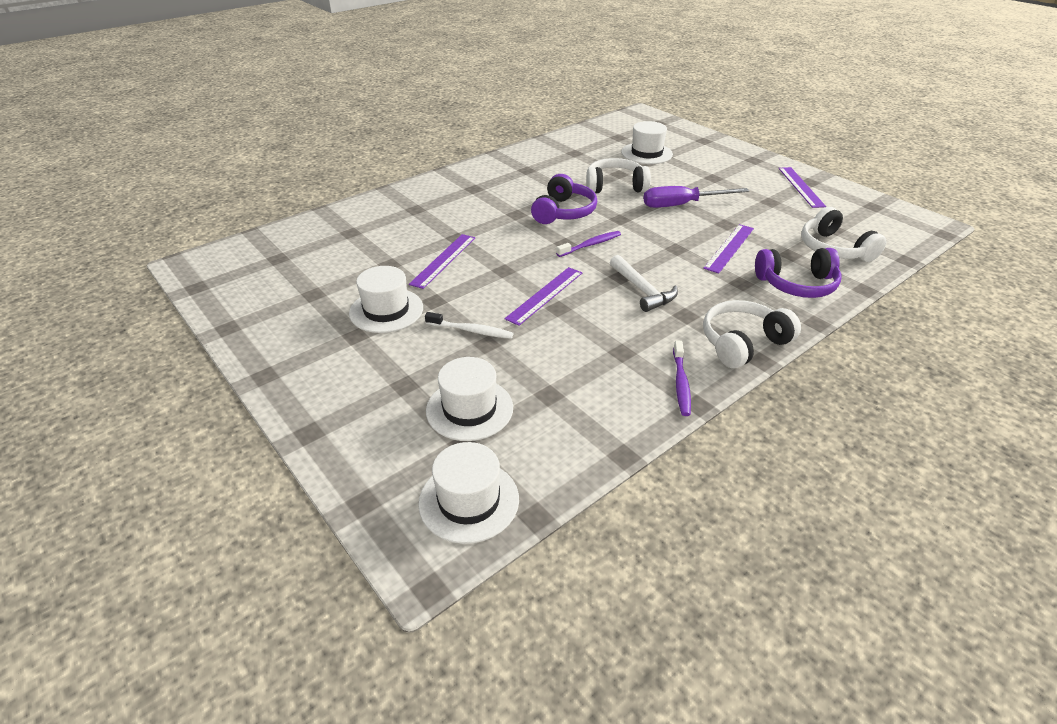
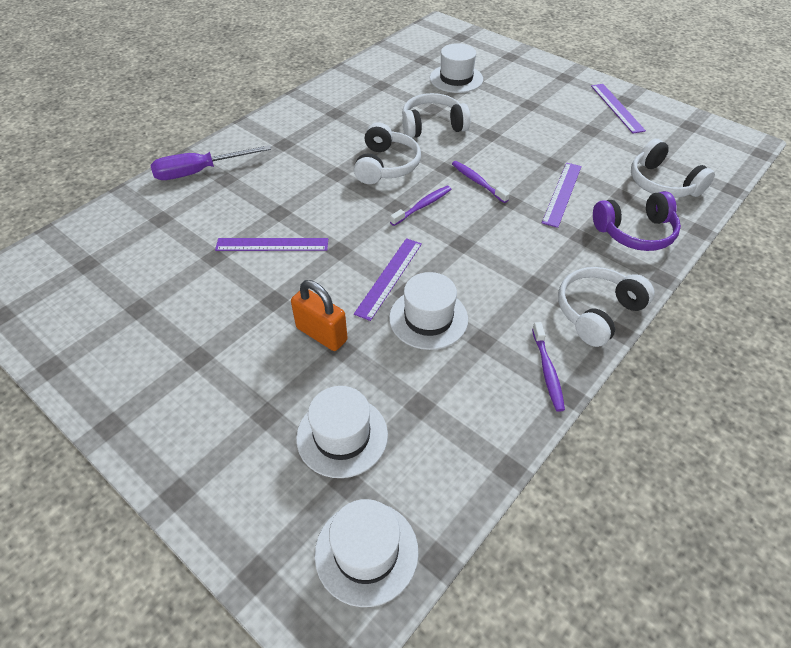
camera: 10 degrees left, 10 degrees up
white hat [349,266,423,333] -> white hat moved to [389,272,468,350]
purple ruler [409,234,475,289] -> purple ruler turned 75 degrees clockwise [215,238,328,251]
white toothbrush [425,312,514,339] -> orange padlock [291,280,348,351]
purple headphones [531,174,597,224] -> white headphones [354,122,421,184]
white hammer [610,255,678,312] -> none
purple screwdriver [643,186,749,208] -> purple screwdriver moved to [150,145,271,180]
none -> purple toothbrush [452,161,510,203]

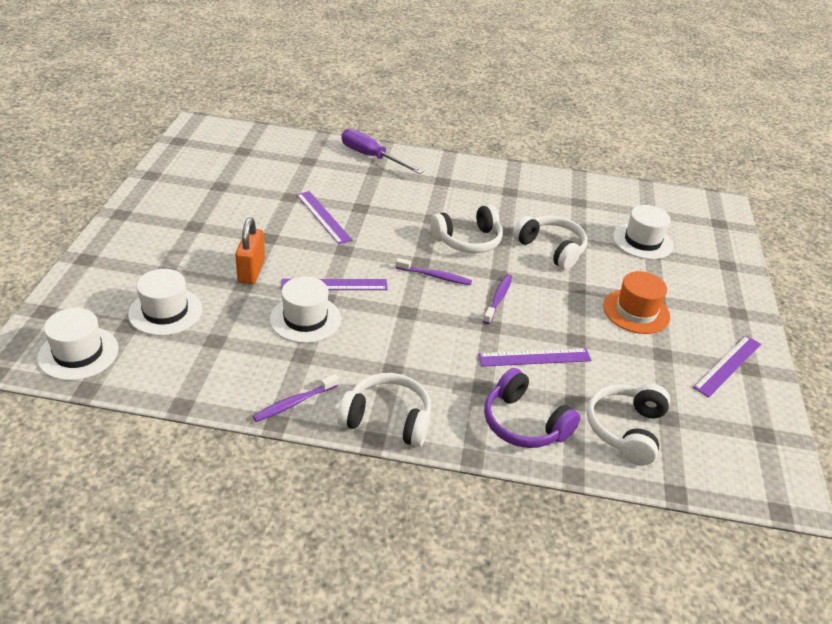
camera: 55 degrees right, 10 degrees down
none -> orange hat [603,271,670,334]

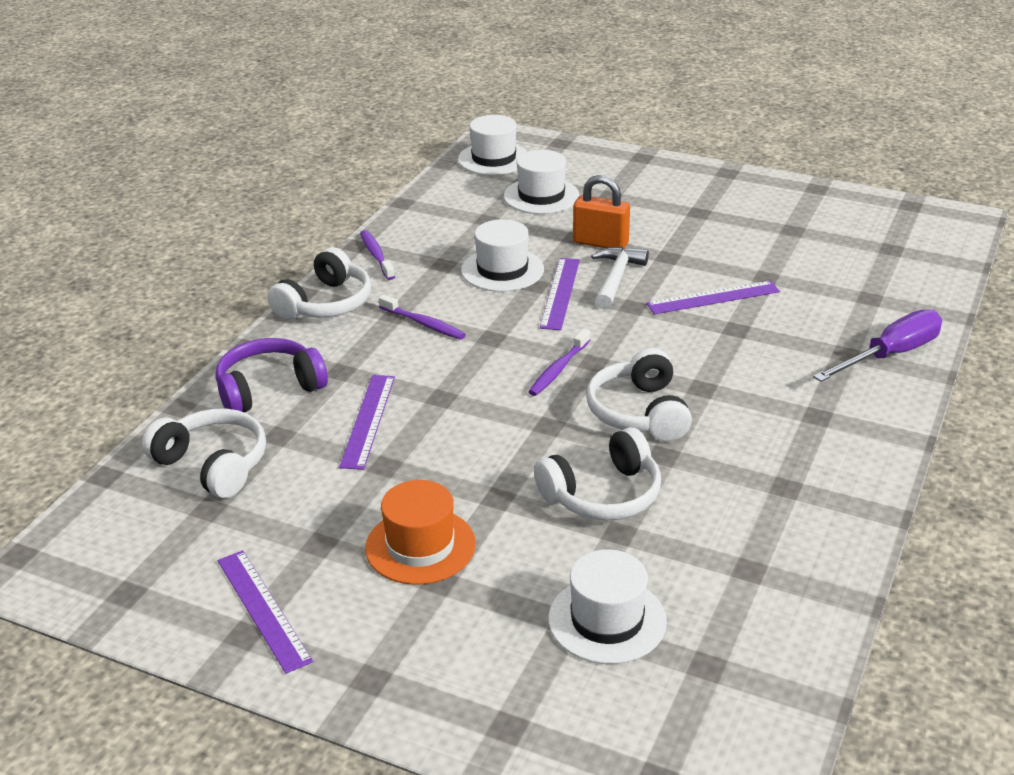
camera: 110 degrees right, 5 degrees down
purple toothbrush [483,274,512,324] -> purple toothbrush moved to [379,294,466,340]
none -> white hammer [591,247,649,310]

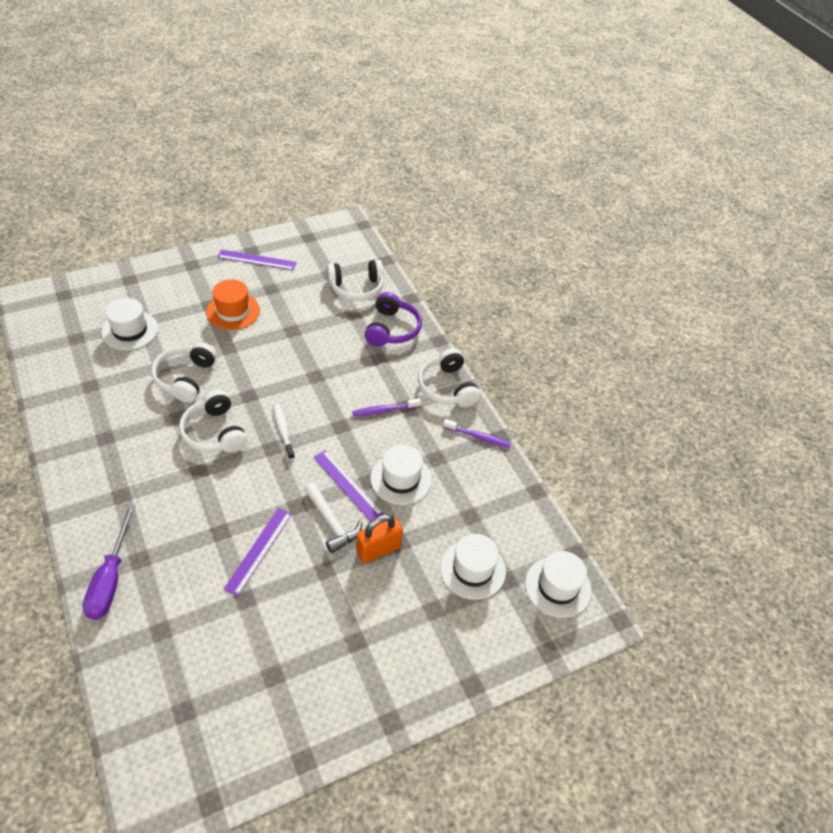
camera: 125 degrees right, 15 degrees up
purple ruler [339,375,395,470] -> none
purple toothbrush [528,329,590,396] -> white toothbrush [273,403,295,460]
white headphones [587,348,692,441] -> white headphones turned 150 degrees counterclockwise [179,390,247,453]

